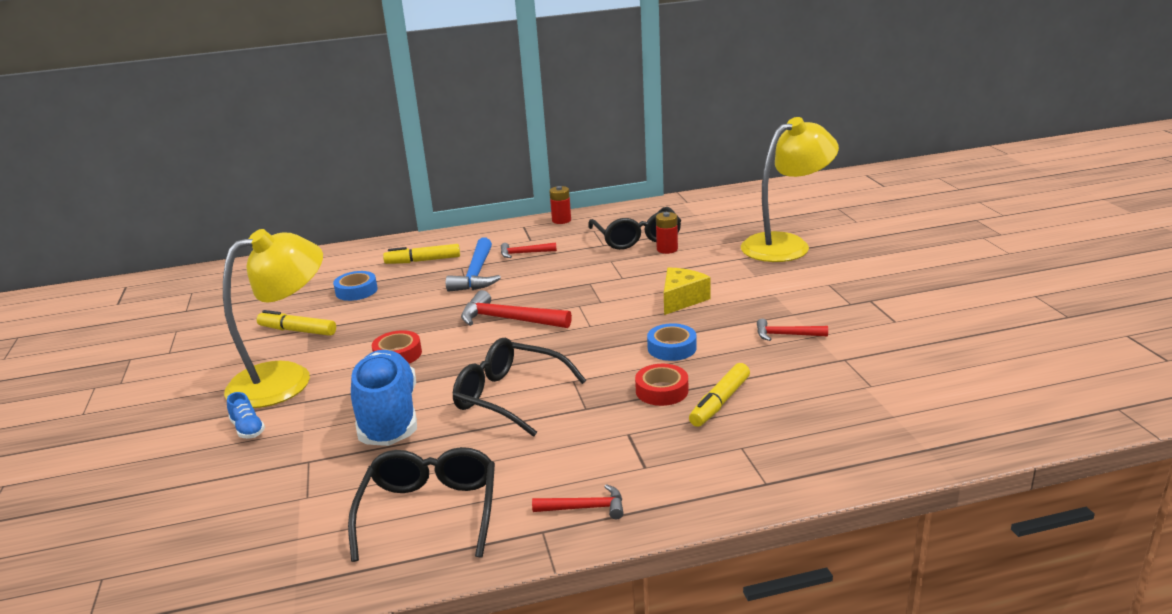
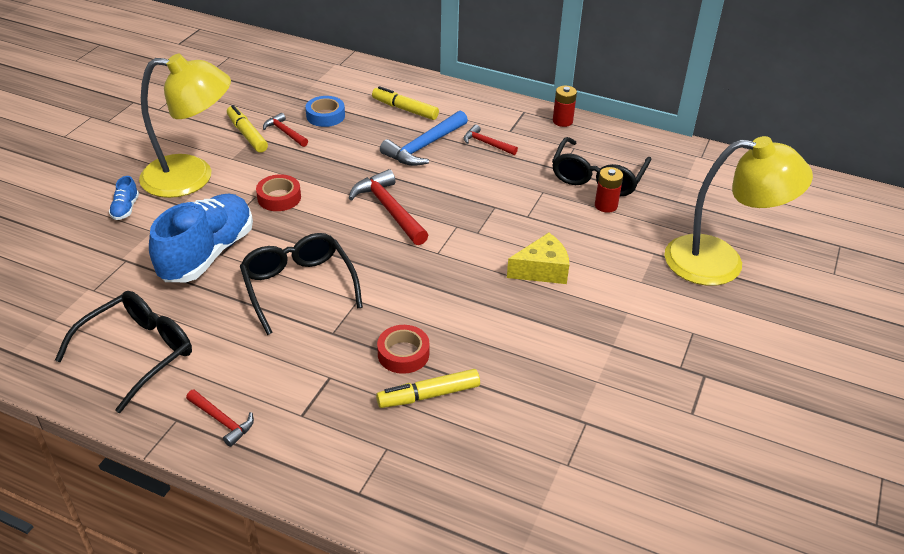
camera: 35 degrees right, 15 degrees up
blue tape [647,323,697,361] -> none
red hammer [757,319,828,341] -> red hammer moved to [263,113,308,147]

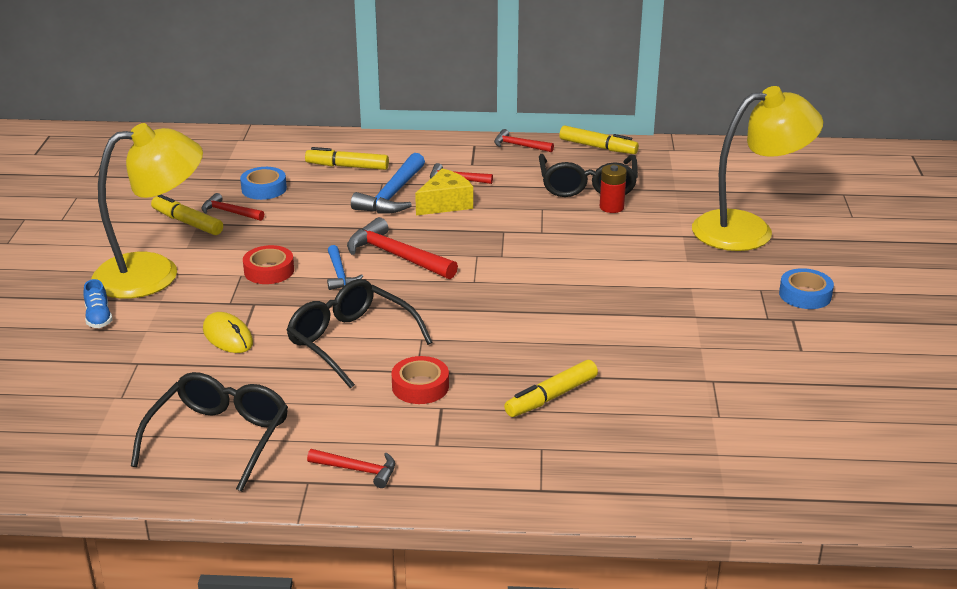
camera: 20 degrees left, 10 degrees down
blue shoe [149,193,253,282] -> yellow mouse [203,312,253,353]
red tape [377,325,429,374] -> red tape moved to [392,356,449,404]
yellow cheese [507,233,569,284] -> yellow cheese moved to [415,168,473,215]
red battery [553,85,577,127] -> red hammer [494,129,554,152]
none -> blue hammer [327,245,363,290]
none -> yellow marker [559,125,639,154]
none -> blue tape [779,268,834,309]

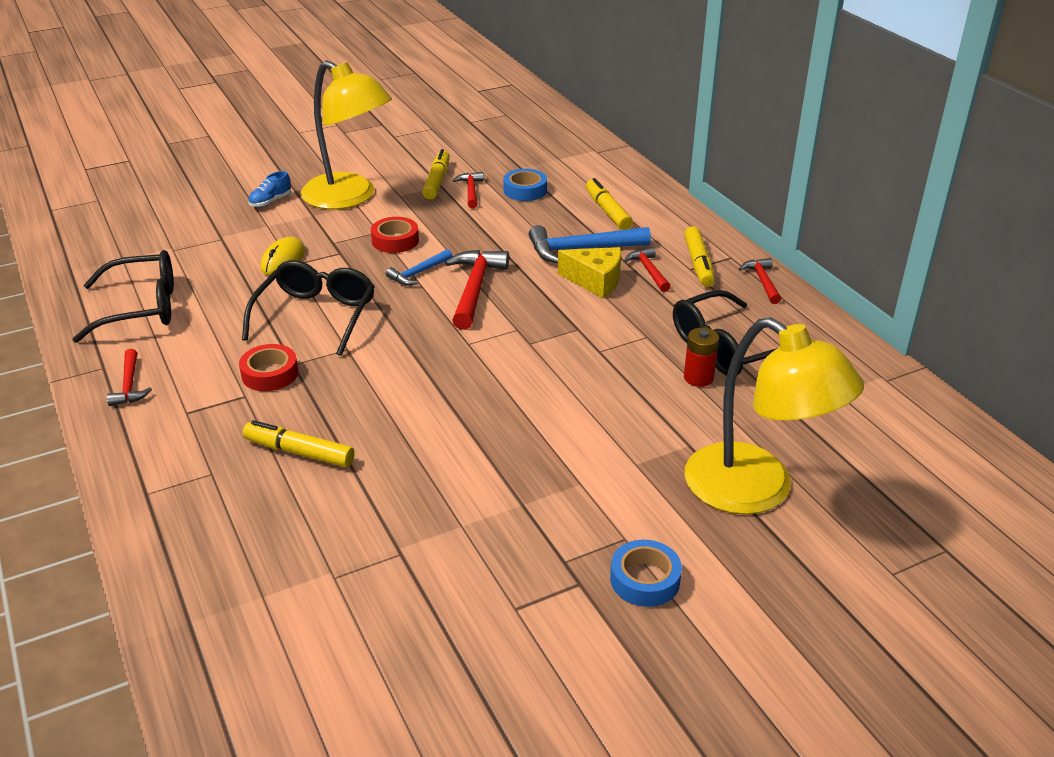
camera: 60 degrees right, 5 degrees up
yellow marker [559,125,639,154] -> yellow marker moved to [684,226,715,287]

